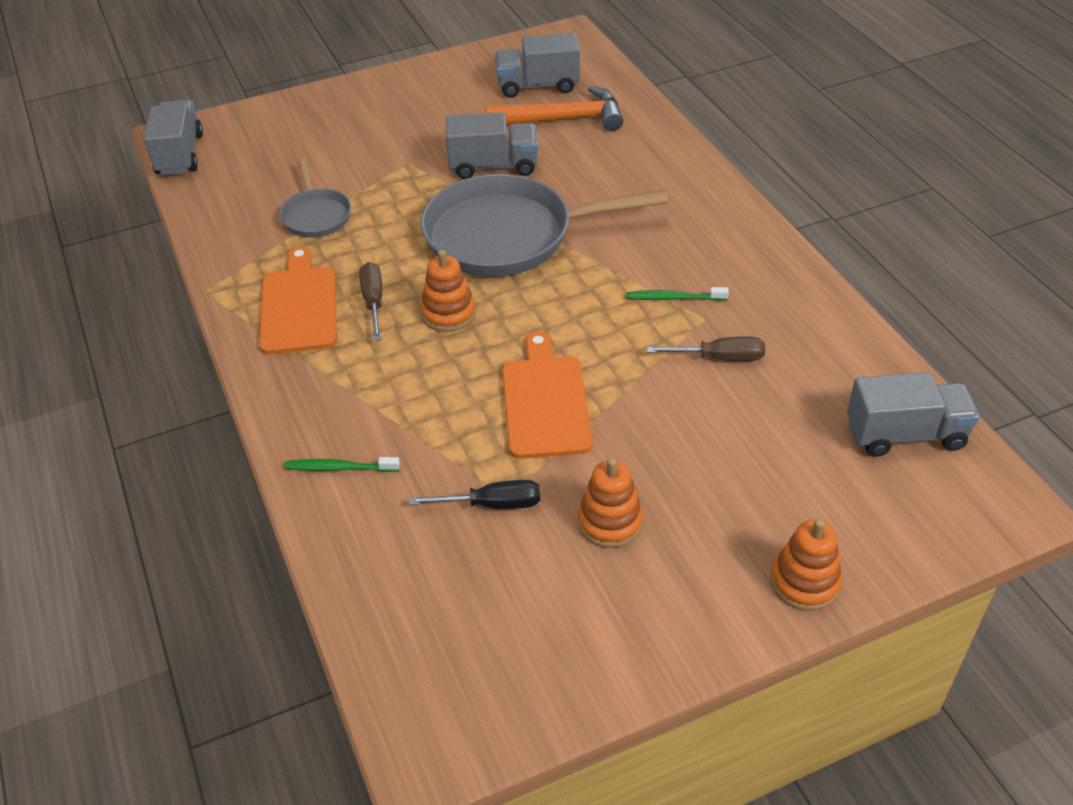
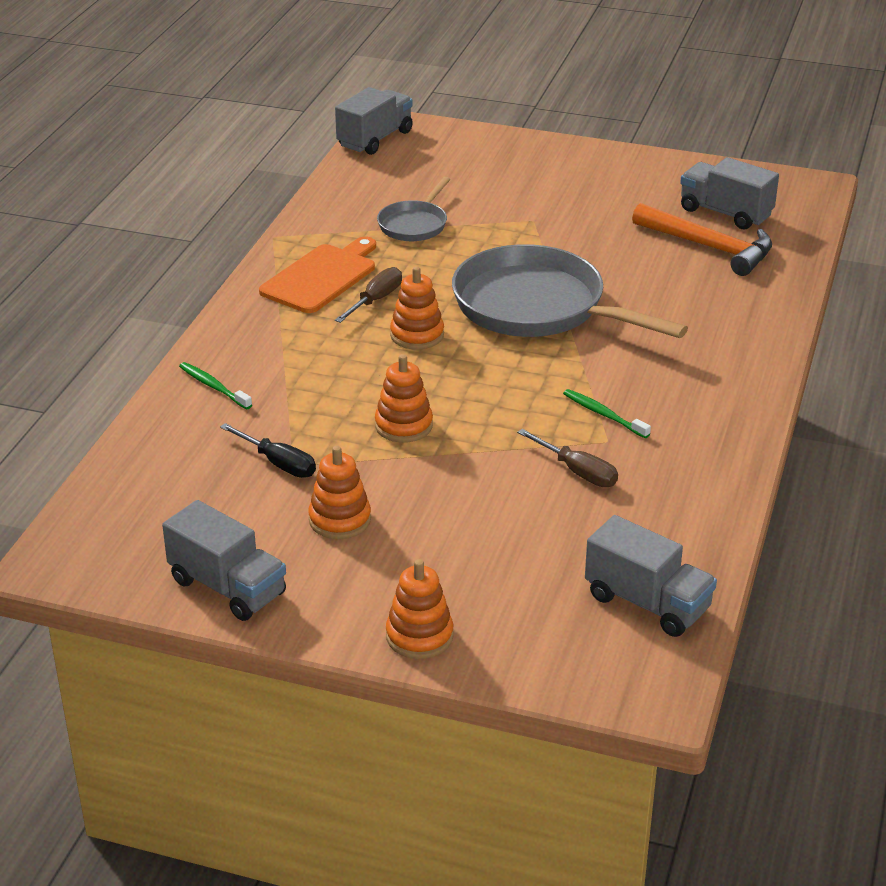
camera: 40 degrees right, 10 degrees down
grey truck [446,113,538,179] -> grey truck moved to [162,500,286,621]
orange cutting board [502,332,592,459] -> orange stacking toy [375,354,433,443]

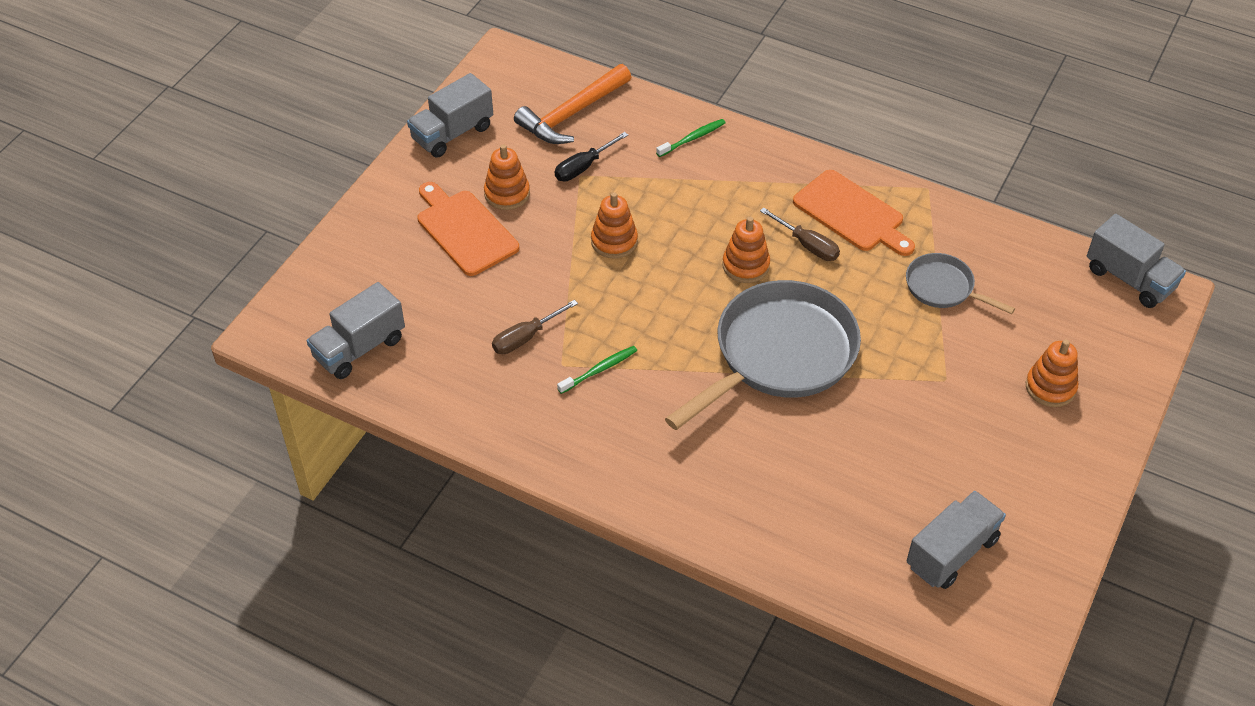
camera: 100 degrees right, 15 degrees up
orange stacking toy [386,559,453,659] -> orange stacking toy moved to [1026,340,1078,407]
orange hammer [632,203,772,276] -> orange hammer moved to [514,64,631,144]
none -> orange cutting board [418,182,519,276]

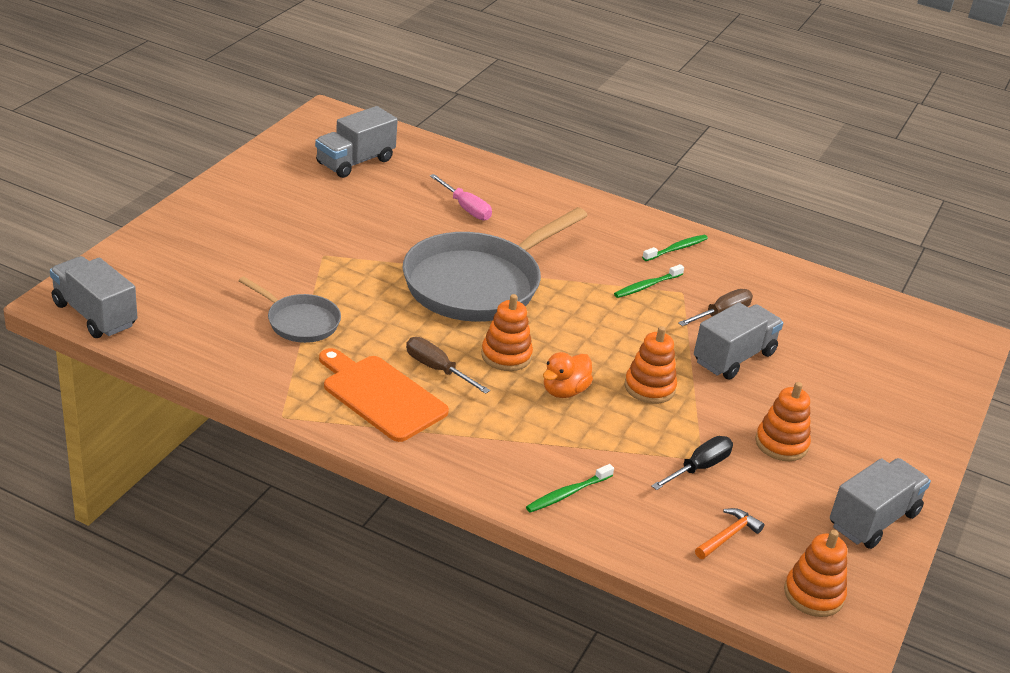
camera: 175 degrees right, 15 degrees down
grey truck [307,282,405,379] -> grey truck moved to [694,302,783,380]
orange cutting board [418,182,519,276] -> none
orange hammer [514,64,631,144] -> orange hammer [695,508,764,559], size x0.49
orange stacking toy [1026,340,1078,407] -> orange stacking toy moved to [784,530,847,617]
none -> pink screwdriver [430,174,492,221]
none -> orange duck [543,352,593,398]
none -> green toothbrush [642,235,708,261]

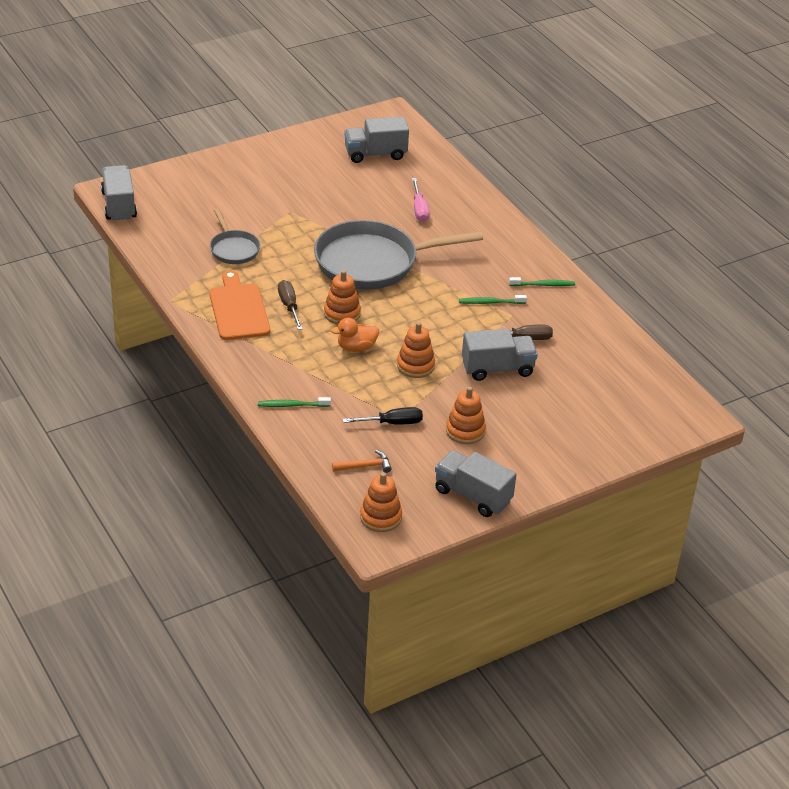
camera: 35 degrees right, 5 degrees up
grey truck [830,458,931,549] -> grey truck turned 135 degrees counterclockwise [435,450,517,517]

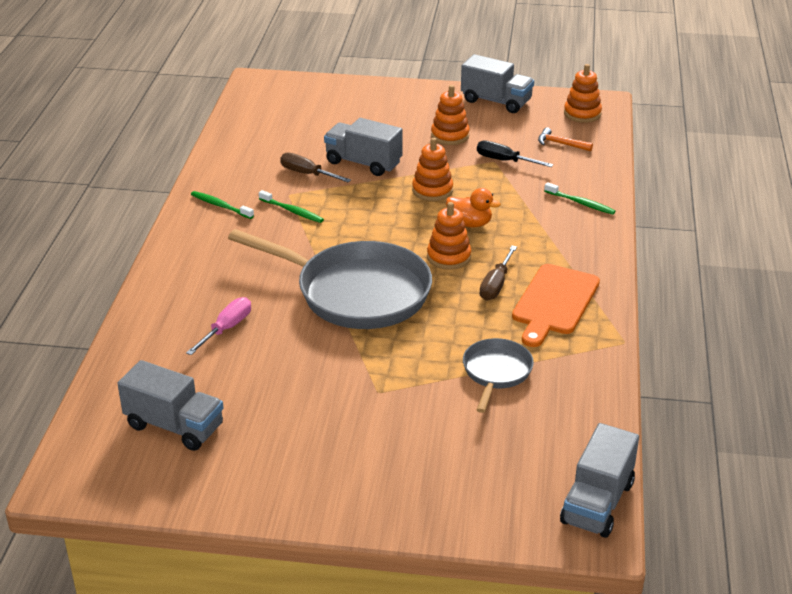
camera: 140 degrees left, 5 degrees down
grey truck [435,450,517,517] -> grey truck turned 45 degrees counterclockwise [461,54,534,113]

